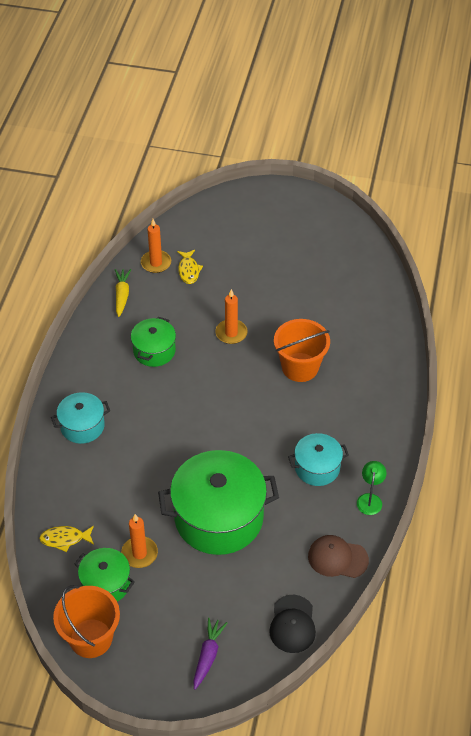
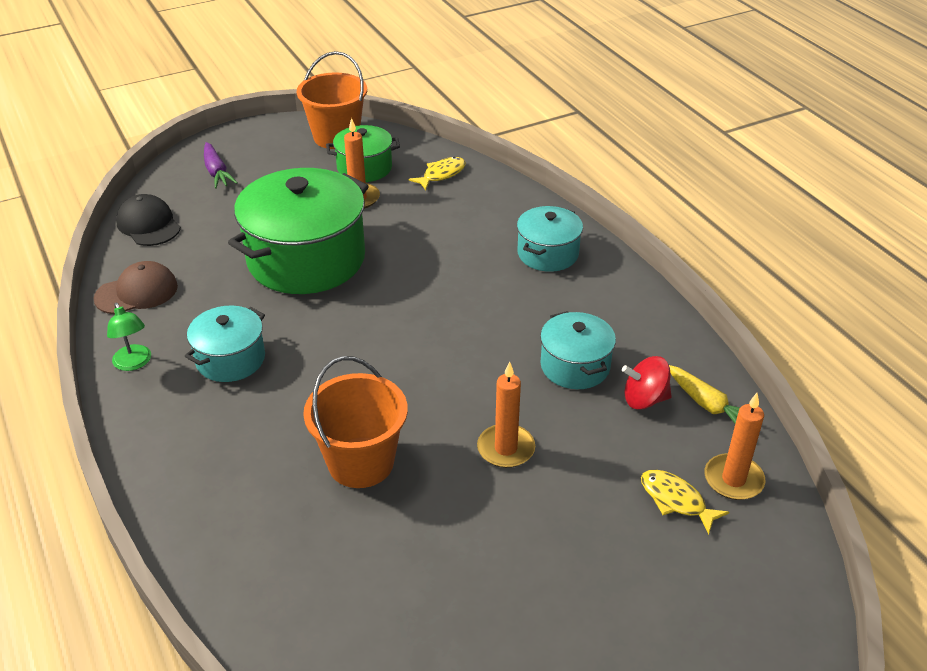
camera: 140 degrees right, 10 degrees down
green pot [131,317,176,367] -> turquoise pot [540,311,616,389]
none -> red spinning top [622,356,672,410]

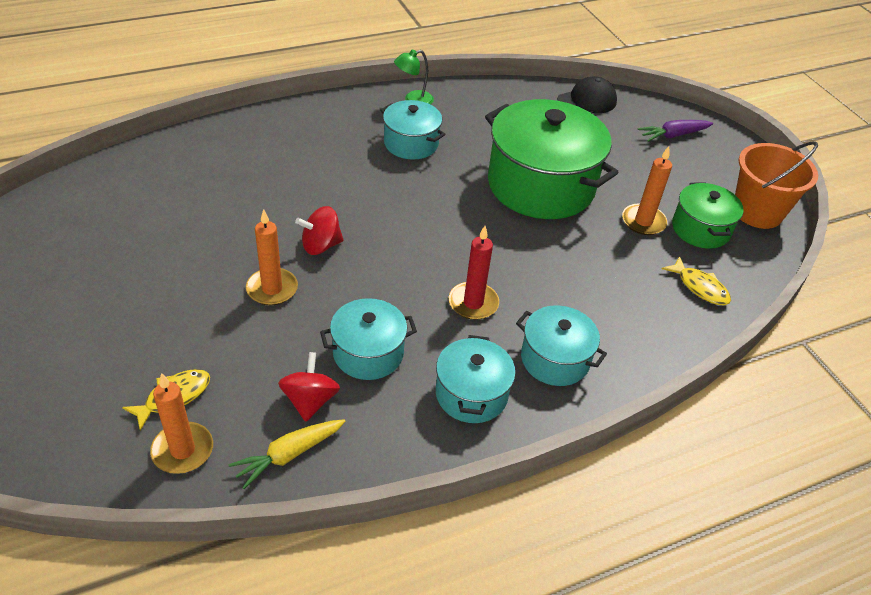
camera: 90 degrees right, 5 degrees up
brown cap [94,261,178,314] -> none
orange bucket [303,356,408,488] -> none
none -> red spinning top [295,206,344,255]
none -> turquoise pot [436,335,516,423]
none -> red candle [449,226,499,320]

